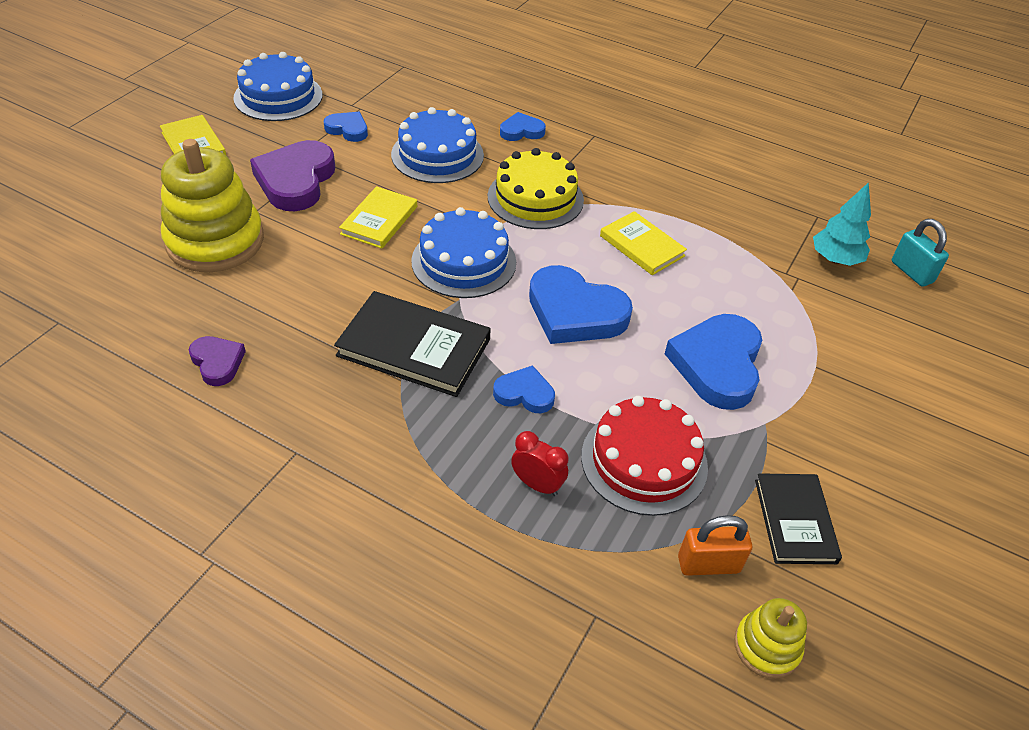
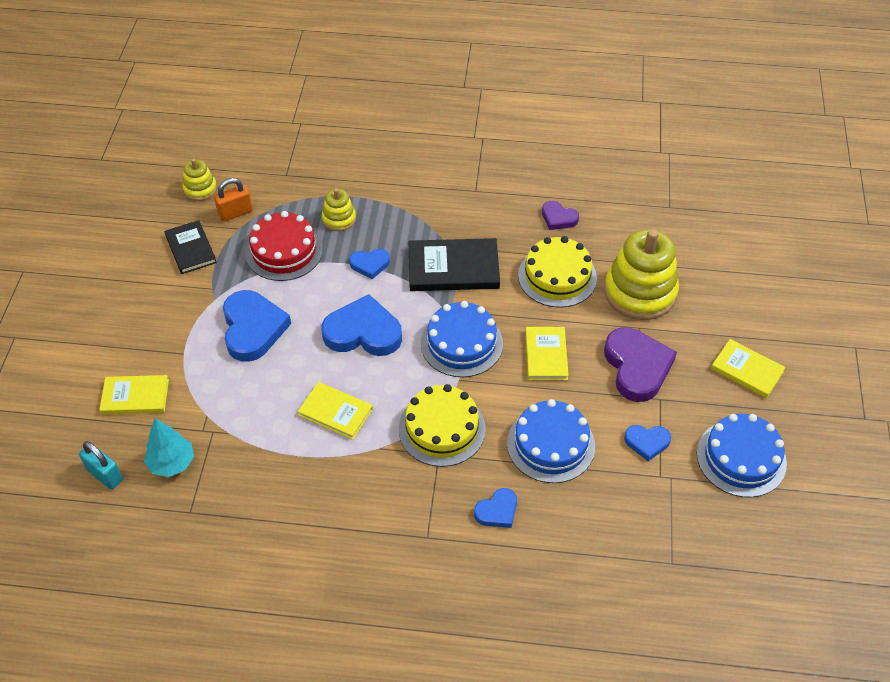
camera: 160 degrees right, 5 degrees up
red clock [511,431,568,496] -> yellow stacking toy [322,188,356,231]
none -> yellow book [99,375,169,415]
none -> yellow cake [518,236,597,308]

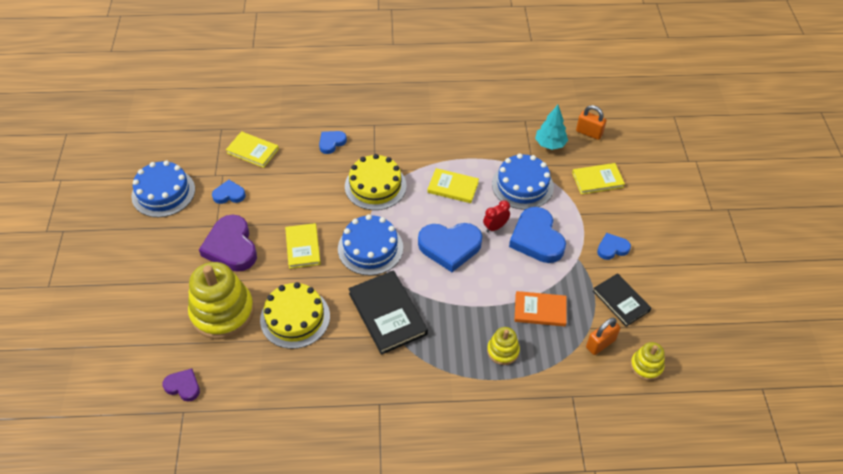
camera: 170 degrees right, 0 degrees up
turquoise padlock [79,441,123,490] -> orange padlock [576,105,606,140]
red cake [245,211,323,281] -> orange book [514,291,567,327]
blue heart [349,249,390,279] -> blue heart moved to [597,233,631,260]
black book [409,238,500,291] -> black book turned 75 degrees clockwise [348,271,428,355]
blue cake [507,399,595,483] -> blue cake moved to [492,154,554,210]
purple heart [542,201,579,230] -> purple heart moved to [163,368,200,402]
yellow book [711,339,786,398] -> yellow book moved to [226,131,279,168]
none -> red clock [483,200,510,232]

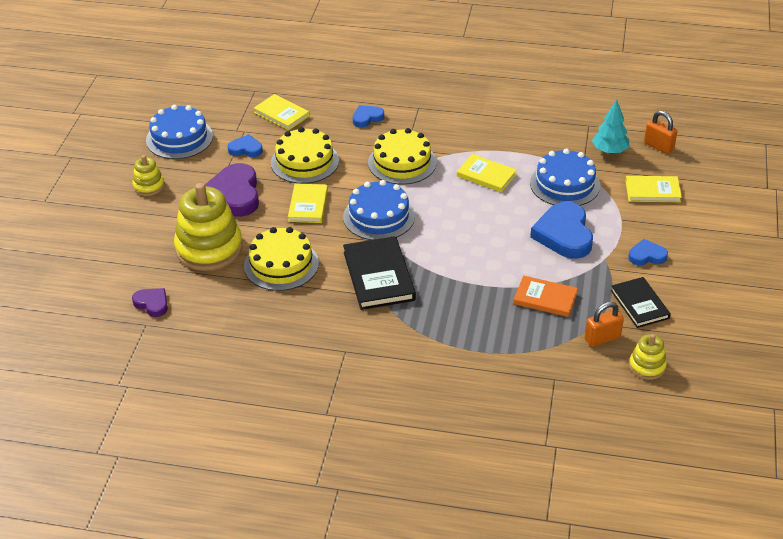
camera: 15 degrees right, 10 degrees down
blue heart [418,223,482,272] -> none
red clock [483,200,510,232] -> none
yellow stacking toy [487,327,520,365] -> yellow stacking toy moved to [132,155,165,196]
none -> yellow cake [271,127,339,184]

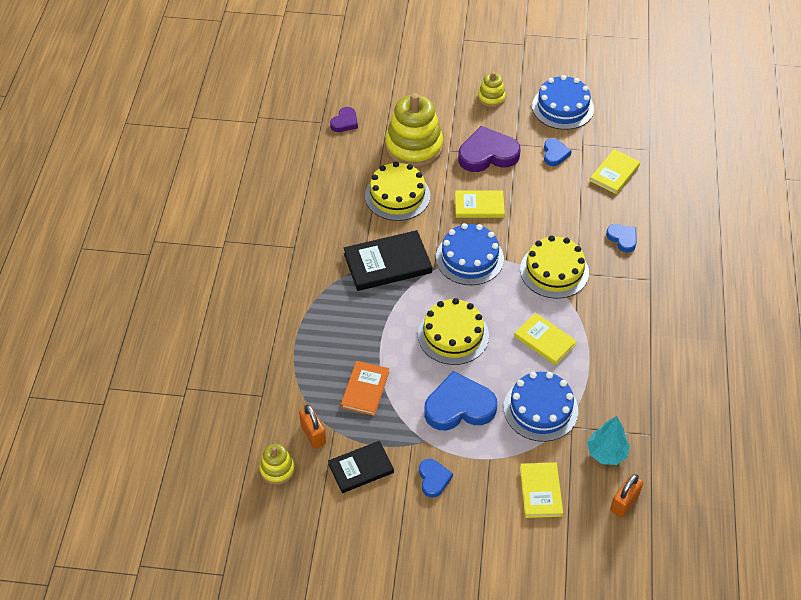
camera: 85 degrees right, 10 degrees up
yellow cake [271,127,339,184] -> yellow cake moved to [418,298,489,365]
yellow book [457,154,517,192] -> yellow book turned 75 degrees counterclockwise [514,313,577,365]

